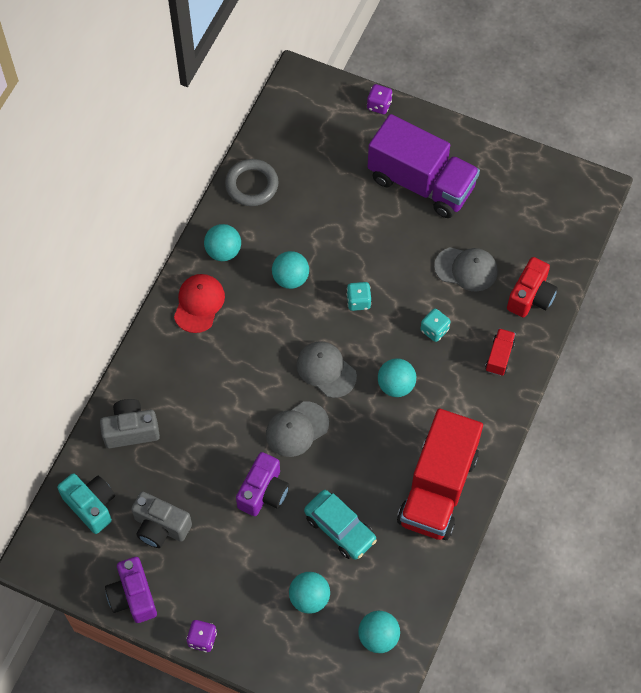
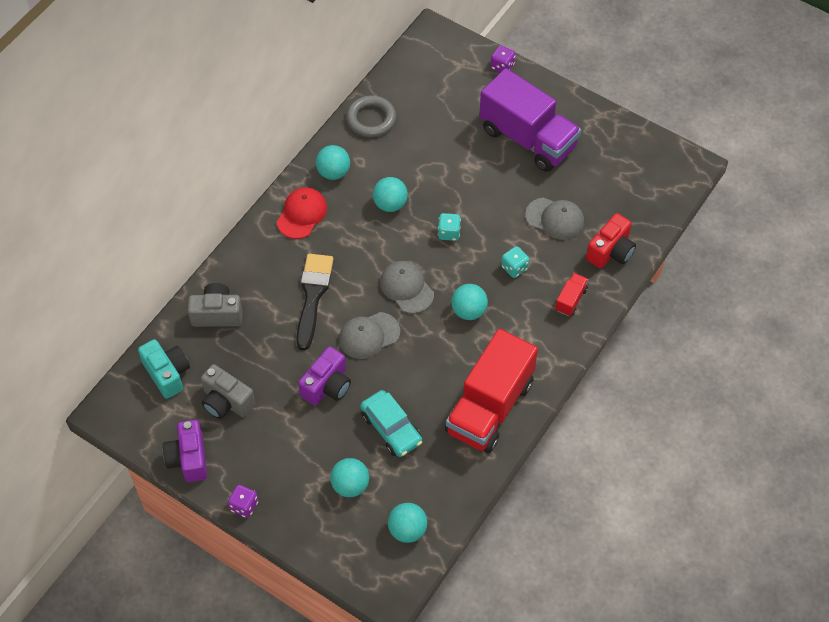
camera: 10 degrees right, 5 degrees down
none -> black brush [296,254,333,350]

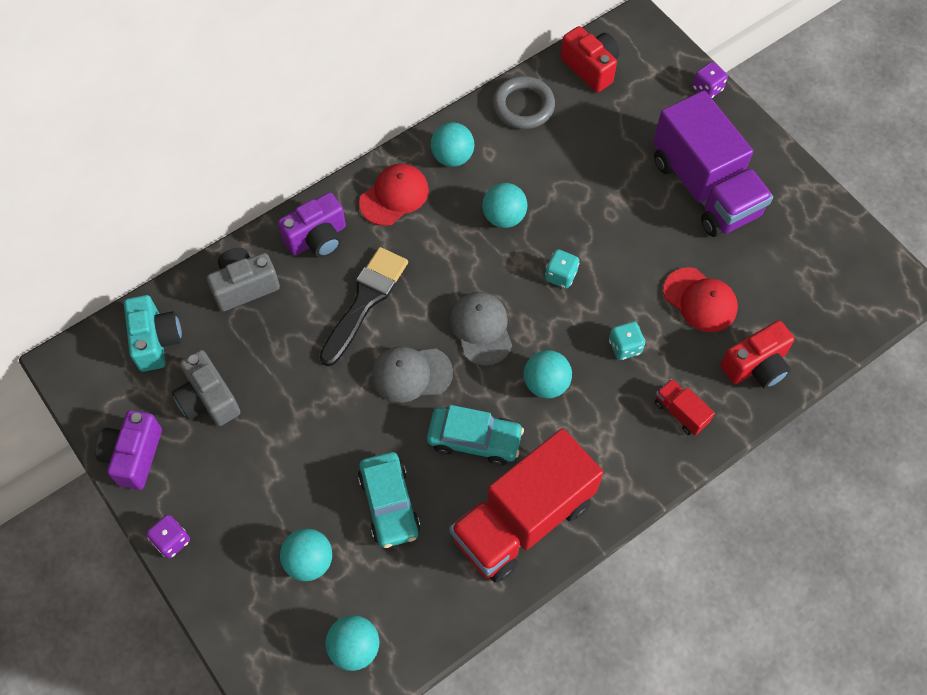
camera: 20 degrees right, 5 degrees up
grey camera [187,283,243,327] -> grey camera turned 45 degrees counterclockwise [207,248,280,312]
purple camera [298,347,351,406] -> purple camera moved to [278,192,346,258]
grey cap [525,197,584,240] -> red cap [663,267,738,332]
red truck [555,273,589,316] -> red truck turned 90 degrees counterclockwise [655,379,715,436]
none -> turquoise car [427,405,524,466]
none -> red camera [561,26,620,92]

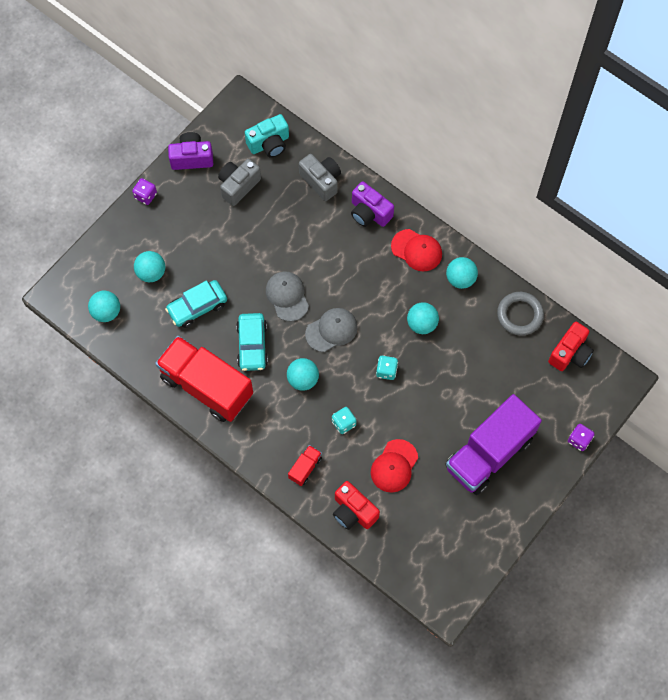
camera: 75 degrees right, 5 degrees up
black brush [320,247,408,366] -> none

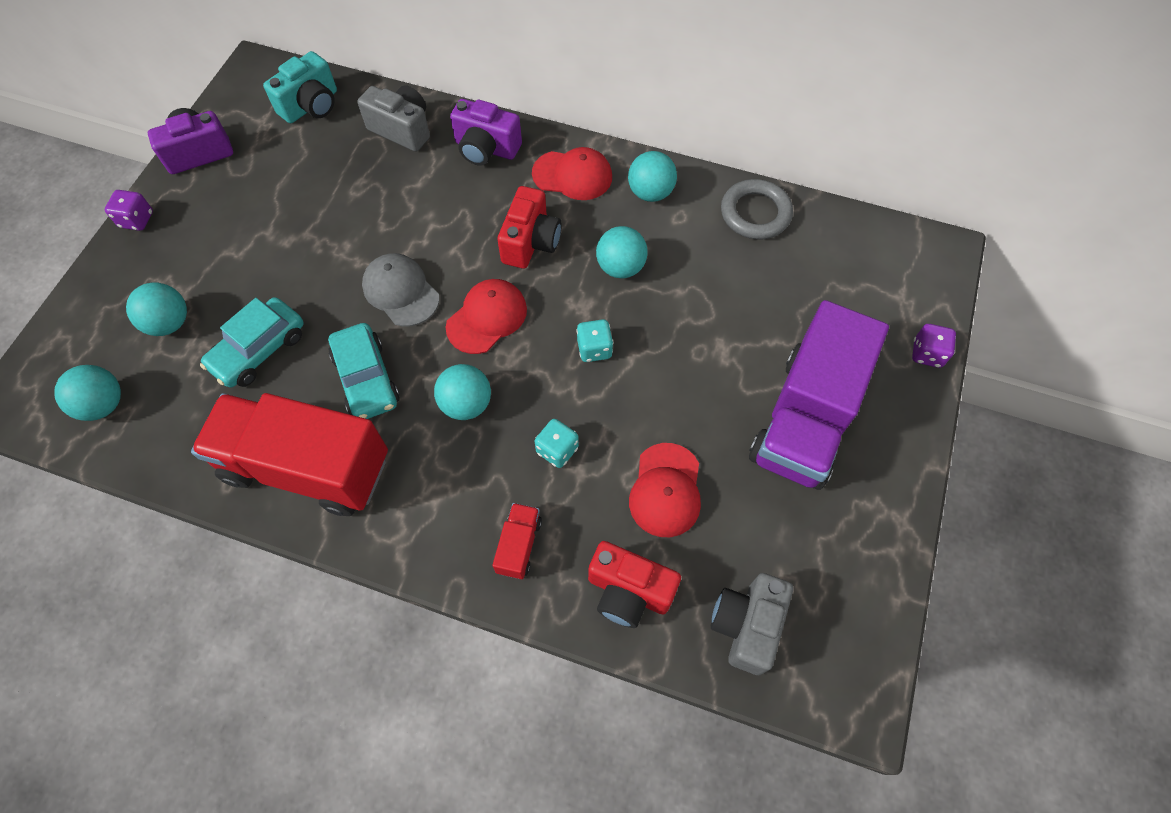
camera: 20 degrees left, 5 degrees down
grey camera [218,159,261,206] -> grey camera moved to [711,573,793,675]
grey cap [305,308,358,352] -> red cap [446,279,527,354]
red camera [548,322,594,371] -> red camera moved to [497,186,562,269]

